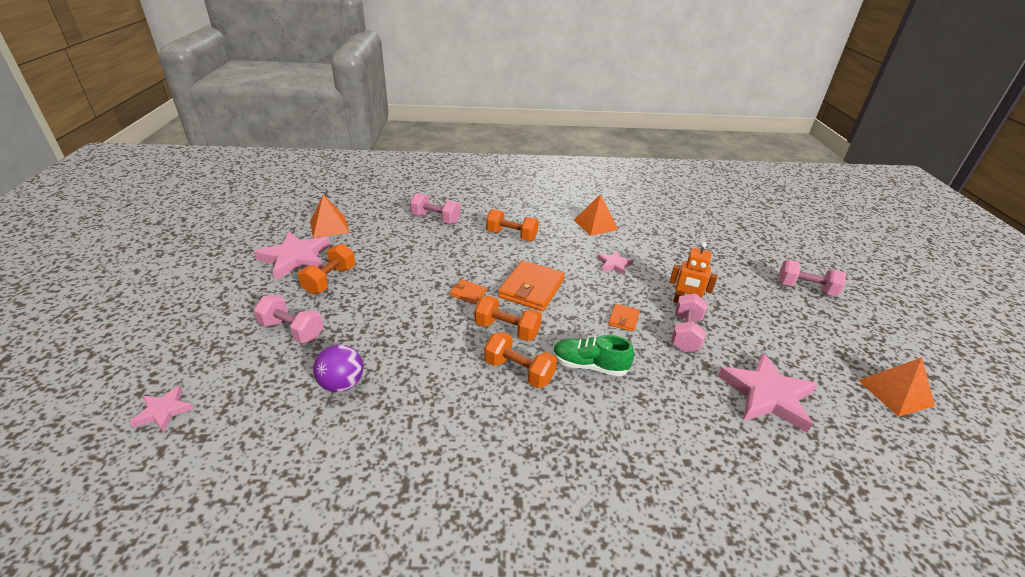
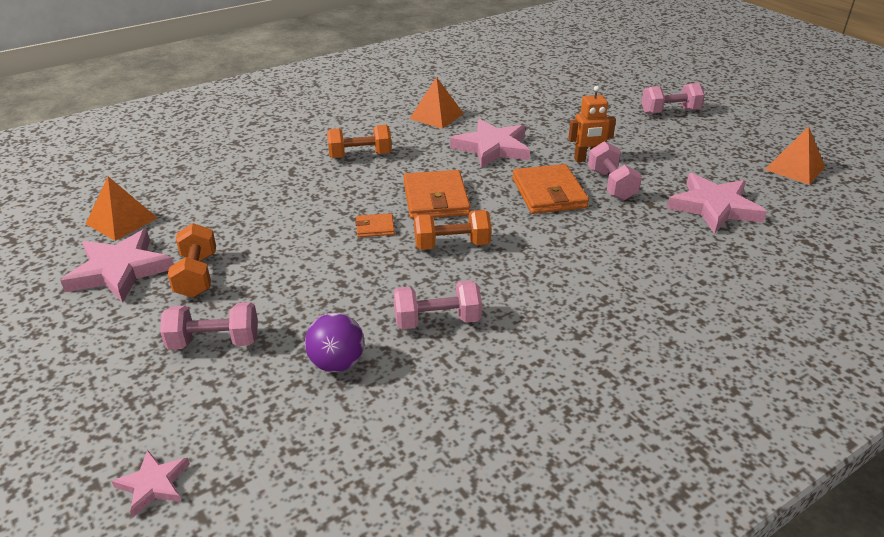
camera: 30 degrees left, 0 degrees up
pink dumbbell [410,193,461,224] -> pink dumbbell moved to [393,280,482,329]
orange dumbbell [484,332,557,388] -> none
green shoe [553,335,634,376] -> none
pink star [597,250,634,275] -> pink star [450,119,530,168], size x1.91
orange wallet [608,304,640,332] -> orange wallet [513,164,589,214], size x2.02

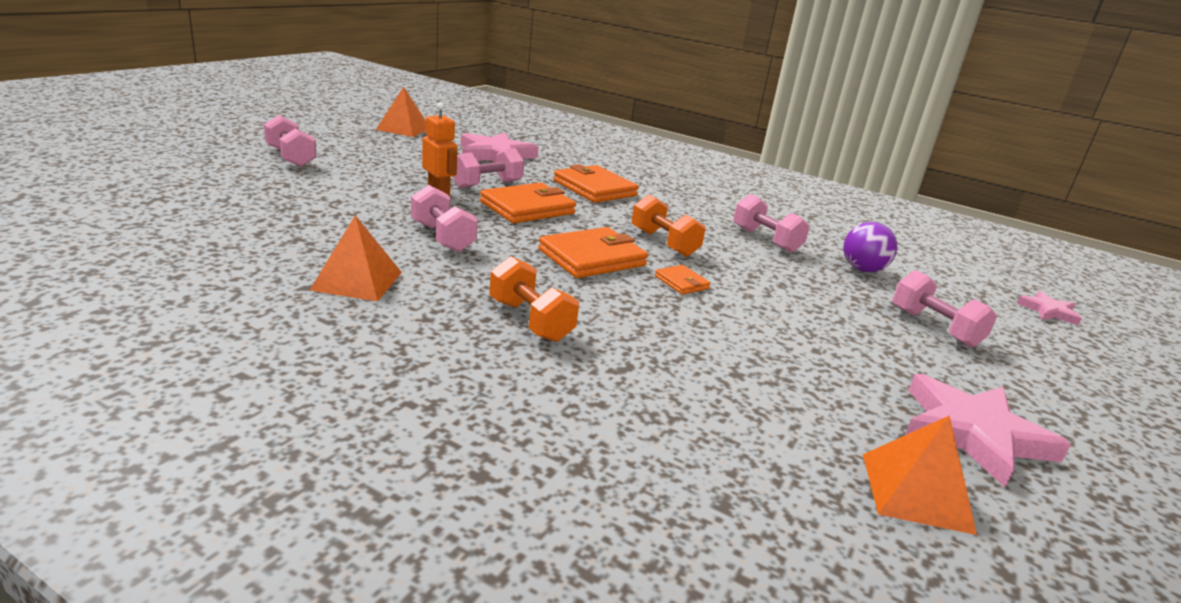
camera: 120 degrees left, 10 degrees down
orange dumbbell [168,223,216,298] -> none
pink star [450,119,530,168] -> pink dumbbell [411,185,478,252]
none -> orange wallet [553,164,639,203]

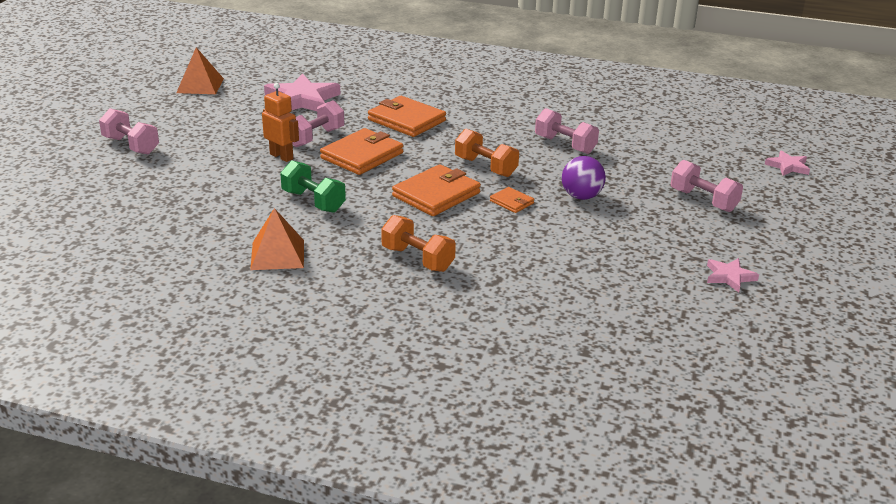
camera: 10 degrees left, 5 degrees up
pink dumbbell [411,185,478,252] -> green dumbbell [280,160,346,213]
purple ball [844,222,897,272] -> purple ball moved to [562,156,606,200]
orange pyramid [863,415,977,535] -> none
pink star [905,374,1071,488] -> pink star [707,258,759,292], size x0.52

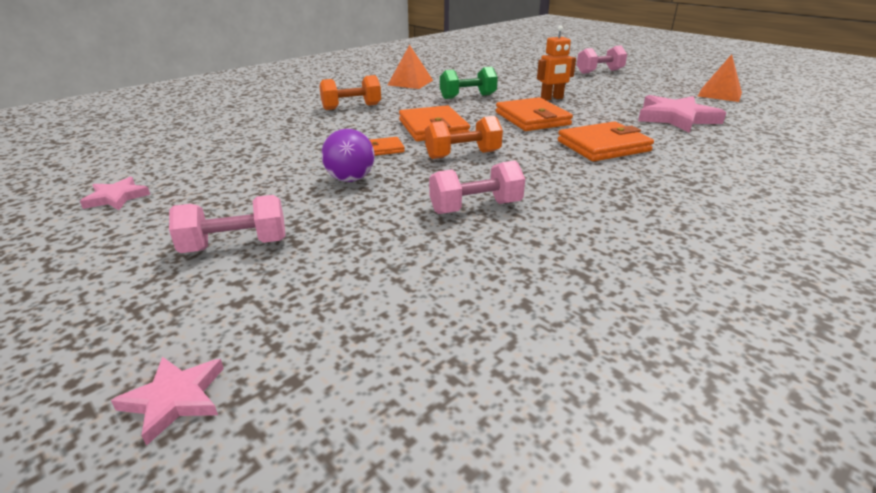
camera: 120 degrees right, 0 degrees up
pink dumbbell [292,100,344,147] -> none

